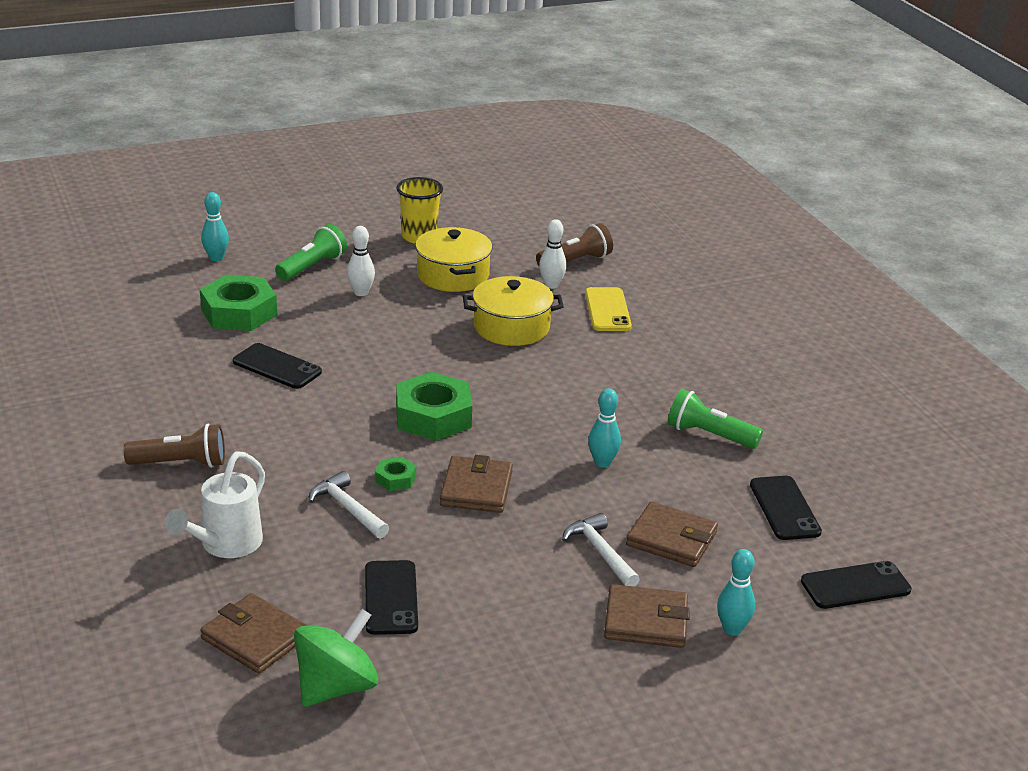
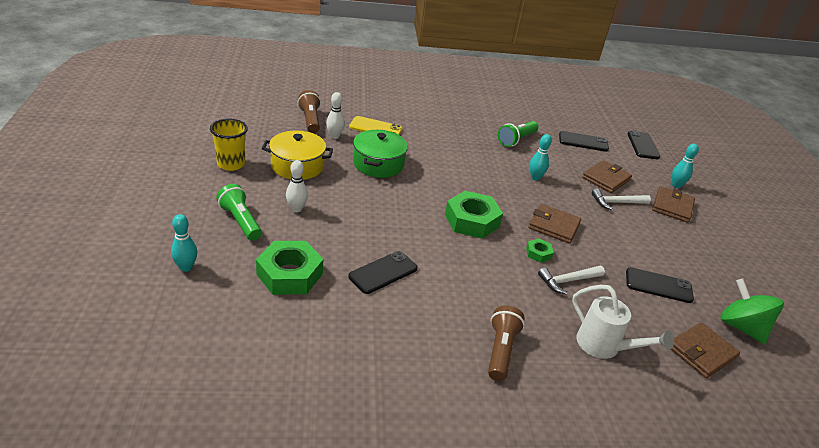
camera: 75 degrees left, 5 degrees up
yellow pot [463,276,564,346] -> green pot [353,130,408,178]

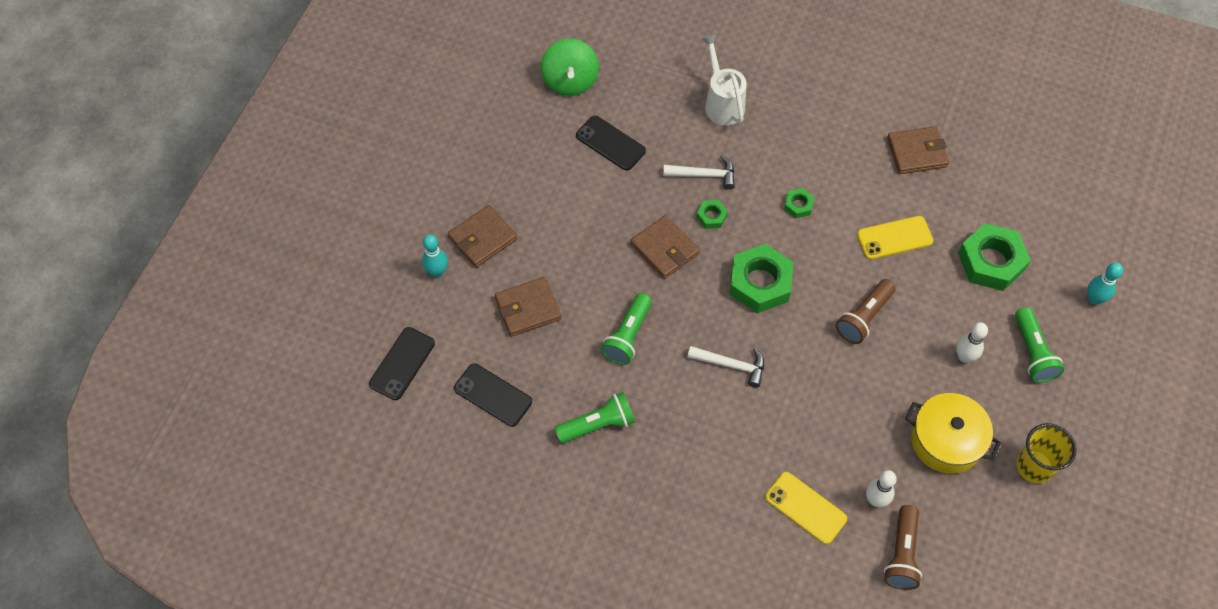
camera: 150 degrees left, 25 degrees up
black phone [348,251,418,294] -> yellow phone [857,216,933,259]
green pot [353,130,408,178] -> none
brown flashlight [488,305,525,381] -> brown flashlight moved to [836,279,896,344]
turquoise bowling pin [529,134,552,181] -> green flashlight [601,293,652,365]
white hammer [592,189,651,210] -> white hammer moved to [687,346,764,388]
brown wallet [671,322,740,378] -> brown wallet moved to [887,126,949,174]
none -> green nut [784,188,814,219]

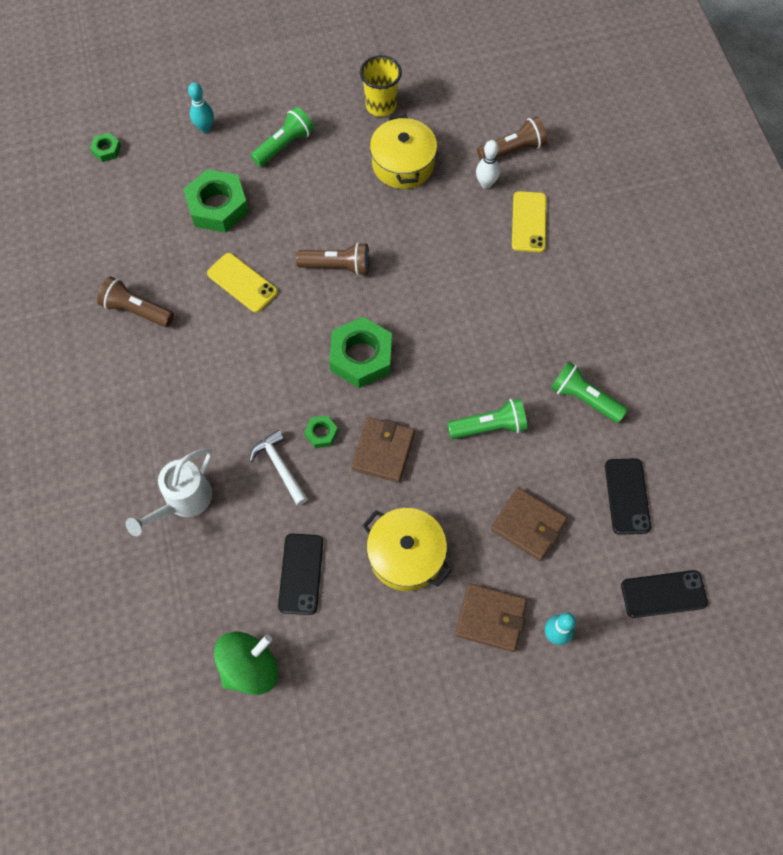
camera: 125 degrees left, 5 degrees up
white hammer [687,346,764,388] -> none
green nut [784,188,814,219] -> green nut moved to [90,133,121,162]
brown wallet [887,126,949,174] -> brown flashlight [97,277,174,327]
white bowling pin [956,322,988,363] -> none
none -> yellow pot [363,508,452,591]

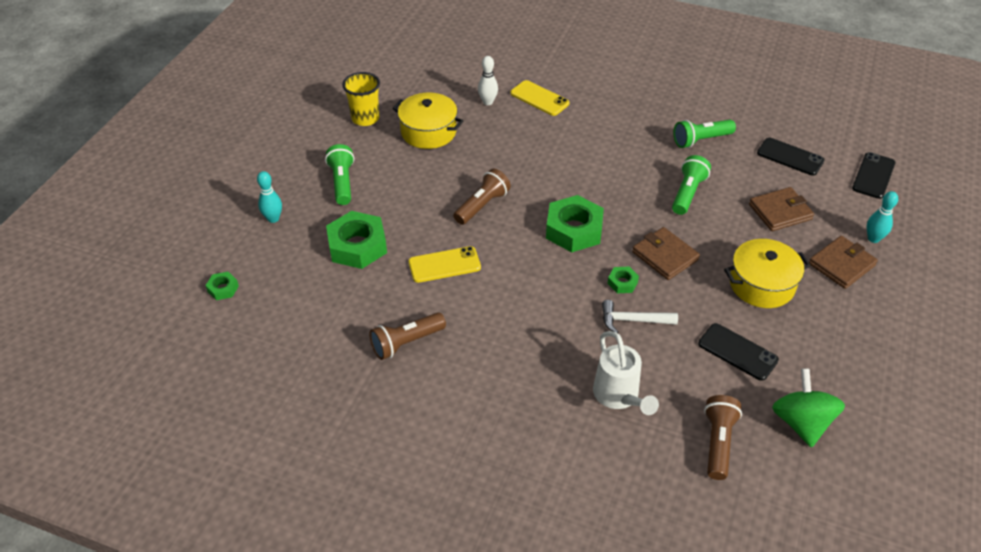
camera: 55 degrees left, 20 degrees down
brown flashlight [477,116,547,161] -> brown flashlight moved to [704,395,742,480]

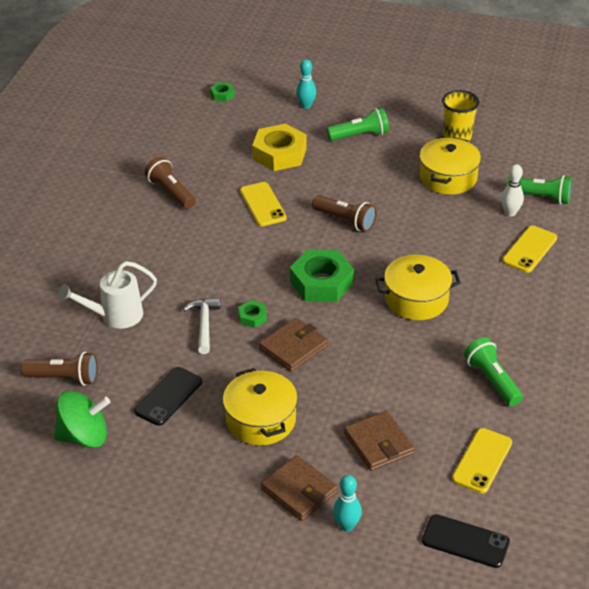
camera: 85 degrees right, 5 degrees down
green nut [326,211,387,269] -> yellow nut [252,124,307,171]
green flashlight [672,155,711,215] -> green flashlight moved to [506,175,572,204]
black phone [757,138,824,176] -> yellow phone [452,428,512,493]
none -> yellow pot [375,255,461,320]

